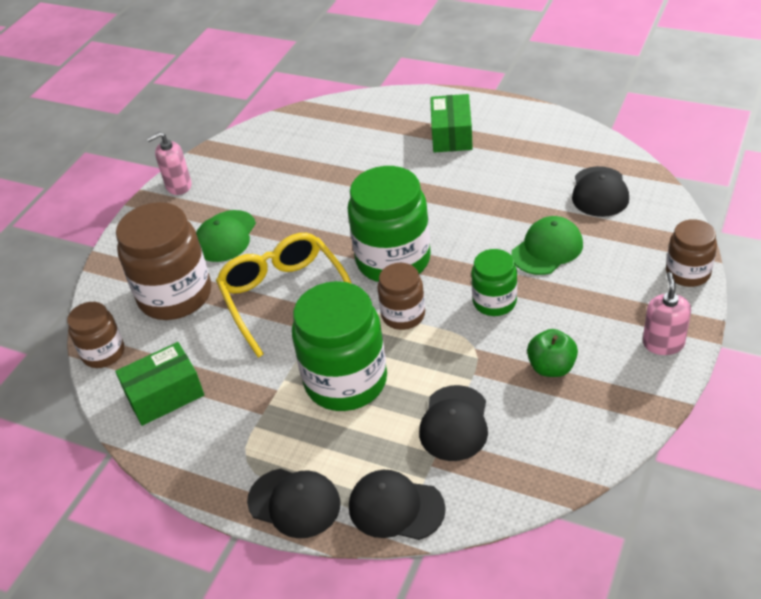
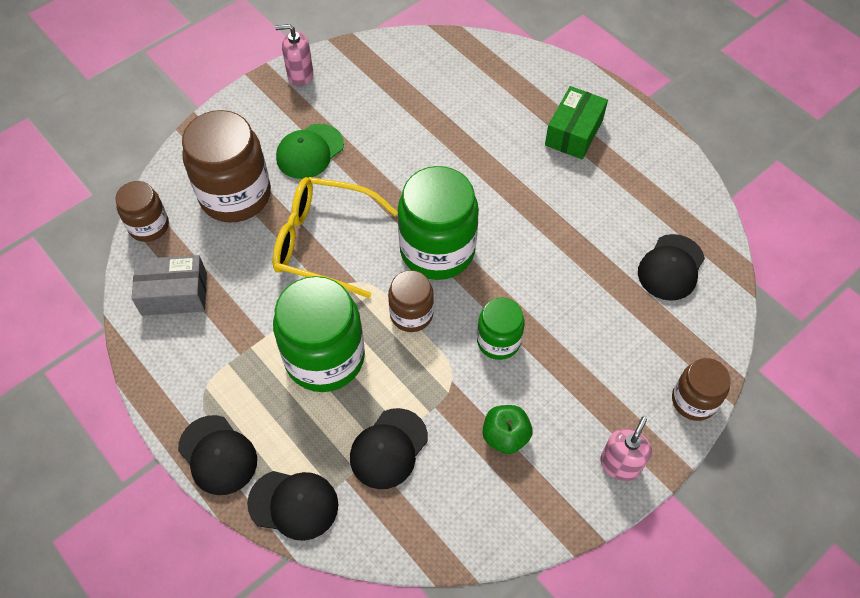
camera: 20 degrees right, 15 degrees up
green box [115,342,204,426] -> grey box [131,255,207,316]
yellow glasses [216,233,352,358] -> yellow glasses turned 75 degrees counterclockwise [273,177,398,298]
black cap [349,470,446,540] -> black cap turned 150 degrees clockwise [247,471,338,541]
green cap [511,216,583,275] -> none

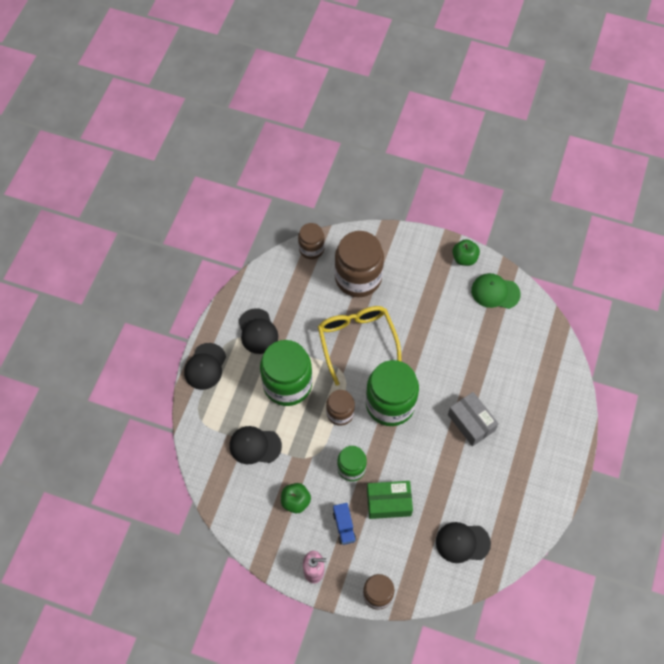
camera: 60 degrees right, 5 degrees up
grey box [131,255,207,316] -> grey box moved to [448,392,499,446]
black cap [247,471,338,541] -> black cap moved to [238,308,278,354]
pink soap dispenser [275,24,313,86] -> green apple [452,239,480,266]
green cap [276,124,344,179] -> green cap moved to [471,273,521,309]
green box [545,86,608,159] -> green box moved to [367,481,413,519]
none -> blue truck [333,503,356,545]

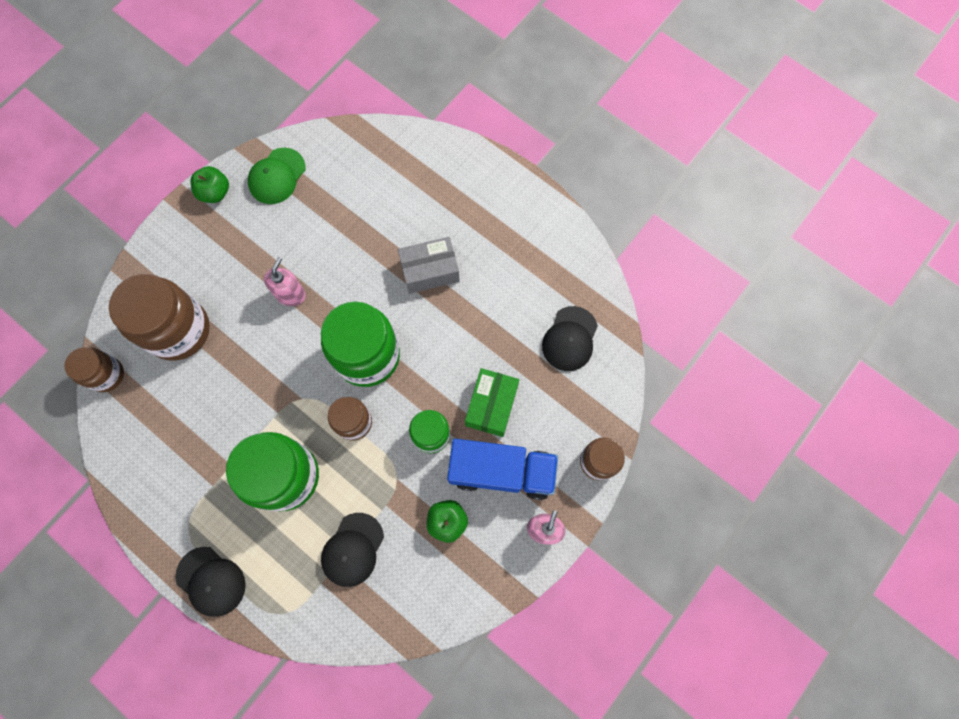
camera: 70 degrees left, 10 degrees up
black cap [238,308,278,354] -> none
yellow glasses [318,306,401,386] -> none
blue truck [333,503,356,545] -> blue truck [447,439,558,500], size x2.07
none -> pink soap dispenser [264,257,306,306]

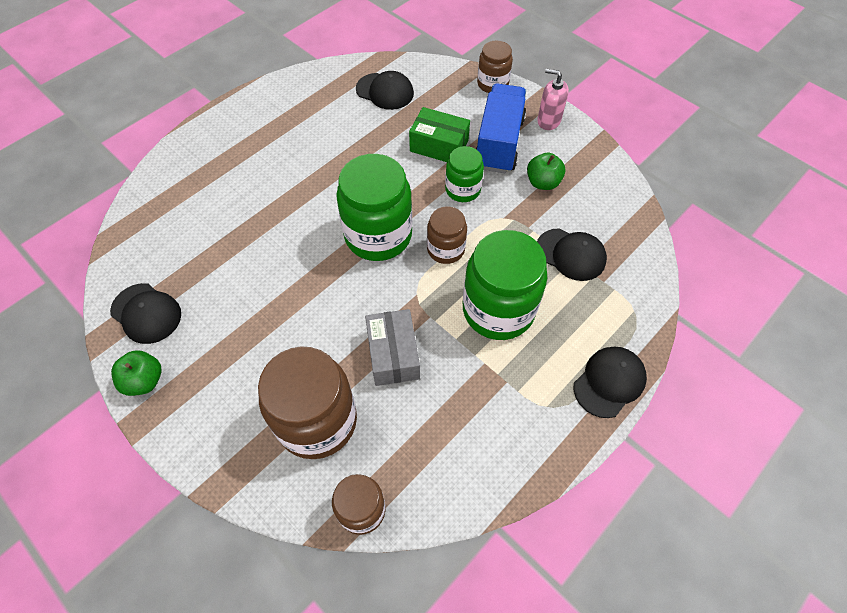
camera: 85 degrees left, 15 degrees down
green cap [248,148,305,204] -> black cap [110,283,181,344]
pink soap dispenser [264,257,306,306] -> none
grey box [398,237,460,294] -> grey box moved to [365,309,420,386]

